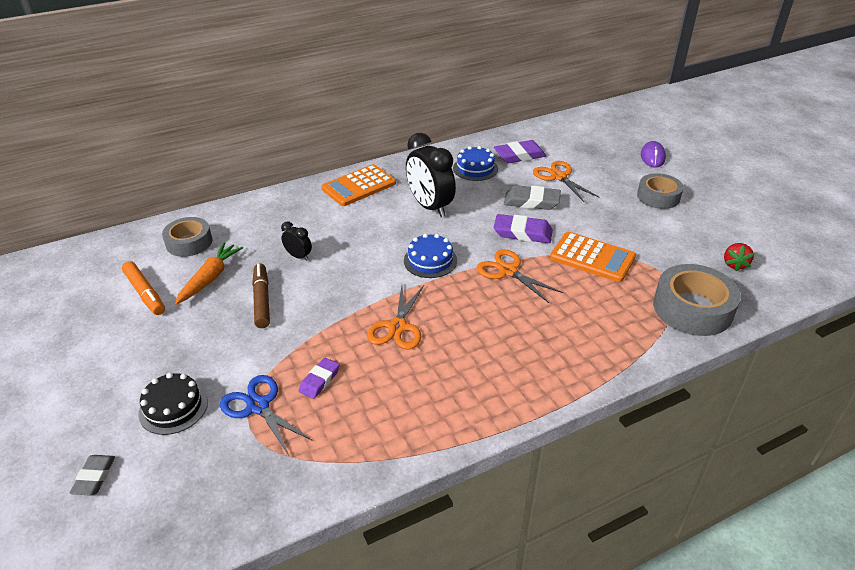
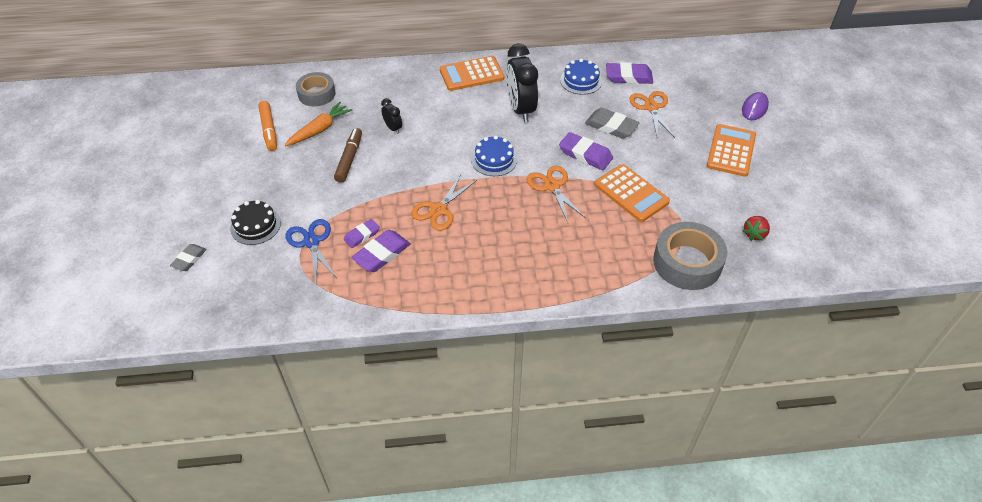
camera: 20 degrees right, 10 degrees up
grey tape [637,173,683,209] -> orange calculator [707,124,756,177]
none -> purple eraser [351,230,411,272]

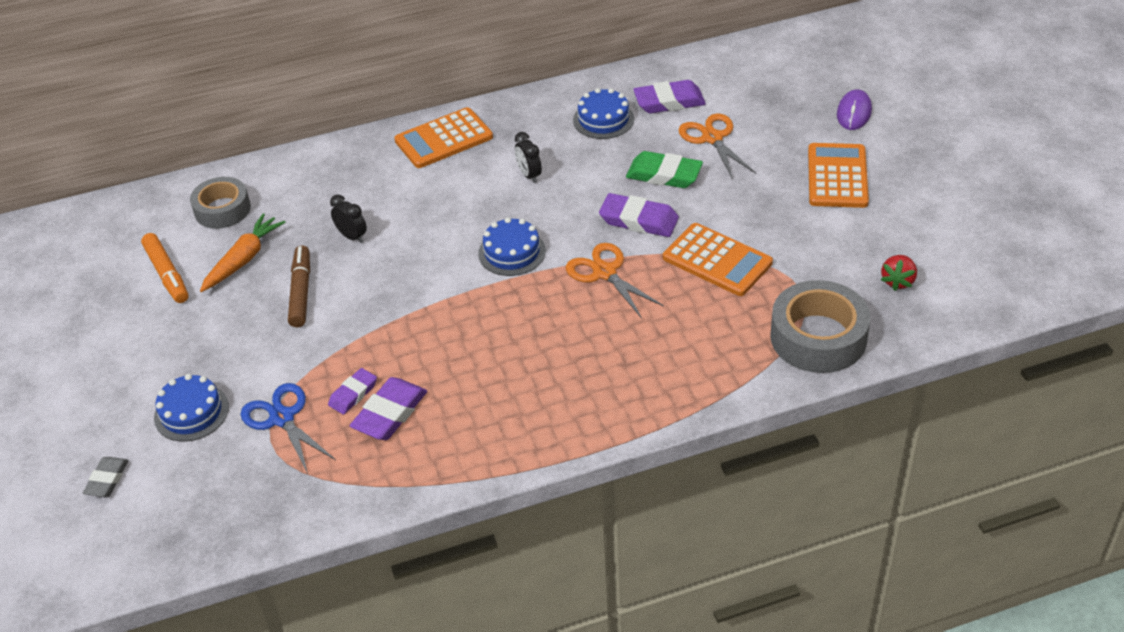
camera: 10 degrees left, 5 degrees down
black cake [230,200,281,245] -> blue cake [154,374,229,441]
orange scissors [411,174,477,231] -> none
black clock [506,44,538,122] -> black clock [515,132,542,183], size x0.48
grey eraser [585,108,640,139] -> green eraser [626,151,703,188]

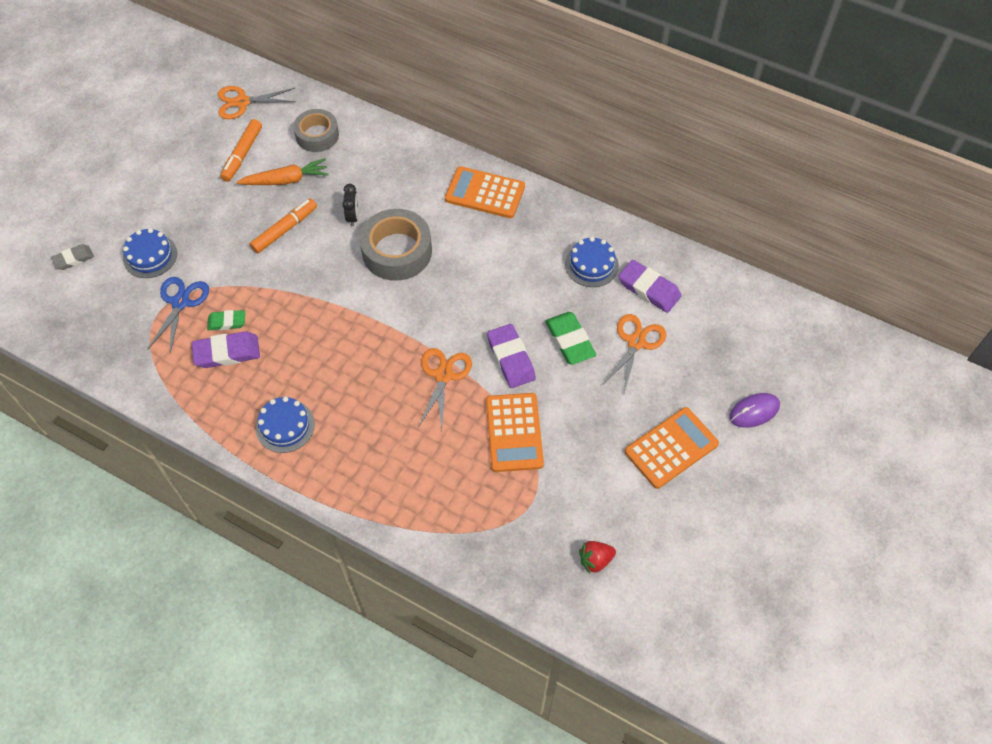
camera: 45 degrees right, 15 degrees up
brown marker [288,245,310,327] -> orange marker [250,199,317,254]
purple eraser [328,368,377,414] -> green eraser [207,310,245,330]
blue cake [478,217,546,276] -> blue cake moved to [256,396,315,453]
black clock [515,132,542,183] -> none
grey tape [770,280,871,373] -> grey tape moved to [359,209,432,281]
none -> orange scissors [218,86,296,119]

